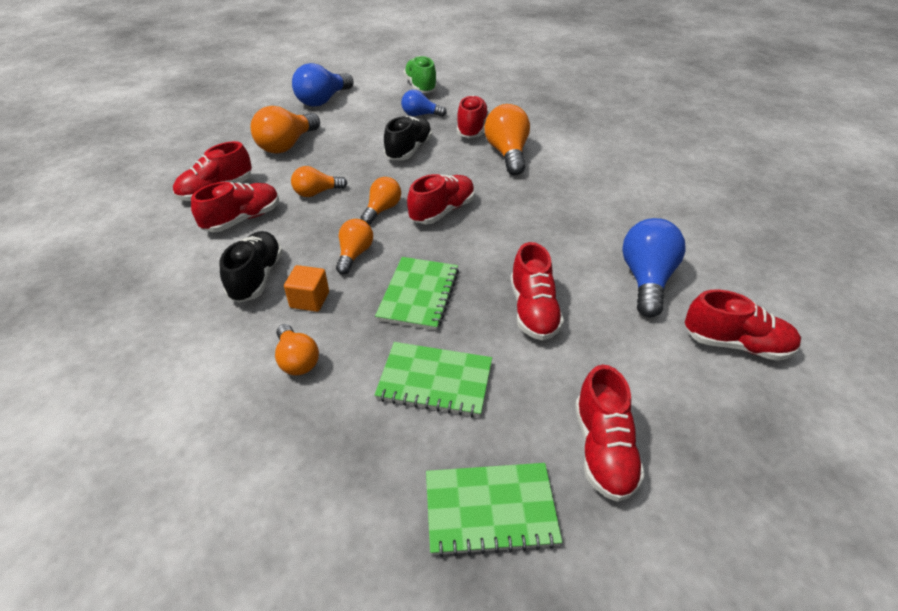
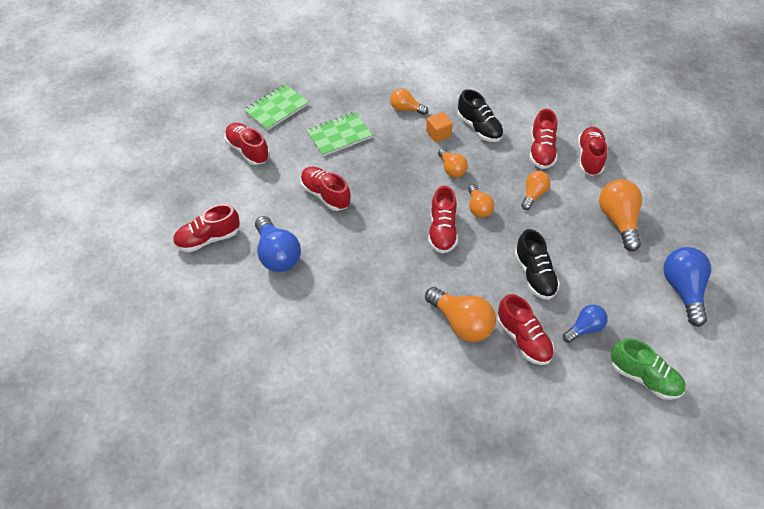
camera: 140 degrees right, 10 degrees up
green notebook [375,257,459,331] -> none

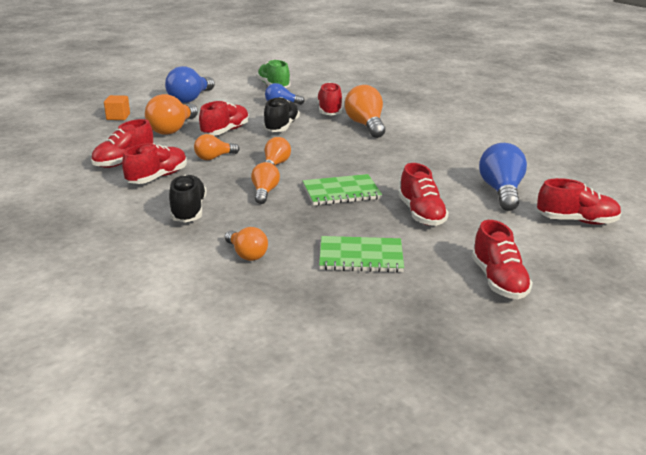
camera: 150 degrees left, 25 degrees down
green notebook [244,84,309,131] -> green notebook moved to [302,174,382,206]
orange cube [426,112,453,142] -> orange cube moved to [104,95,130,120]
red shoe [428,186,458,253] -> red shoe moved to [199,101,249,135]

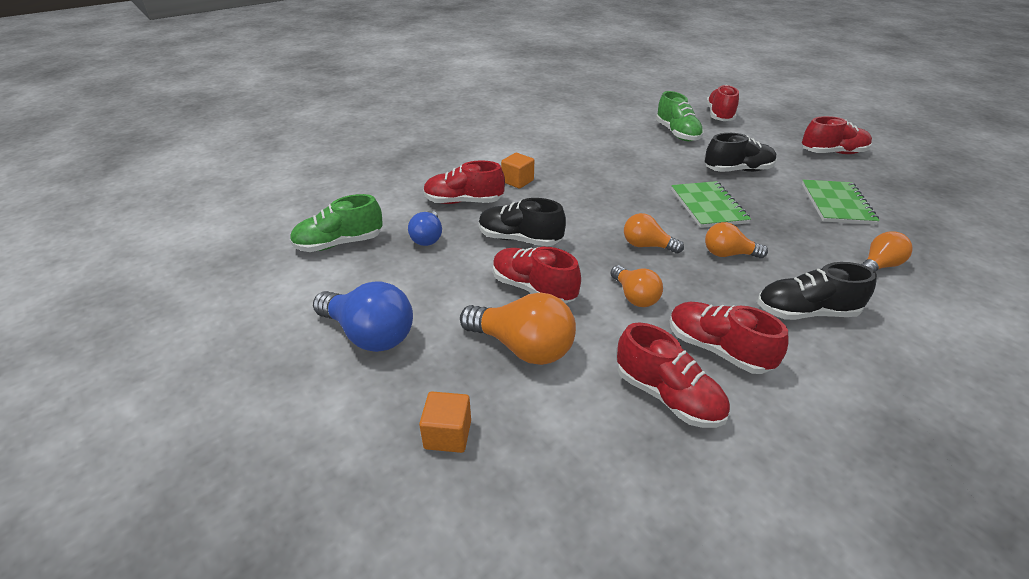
camera: 85 degrees left, 10 degrees up
orange light bulb [345,85,385,138] -> orange cube [501,153,534,189]
red shoe [399,163,449,226] -> black shoe [705,133,777,172]
blue light bulb [479,143,527,211] -> green shoe [656,91,704,141]

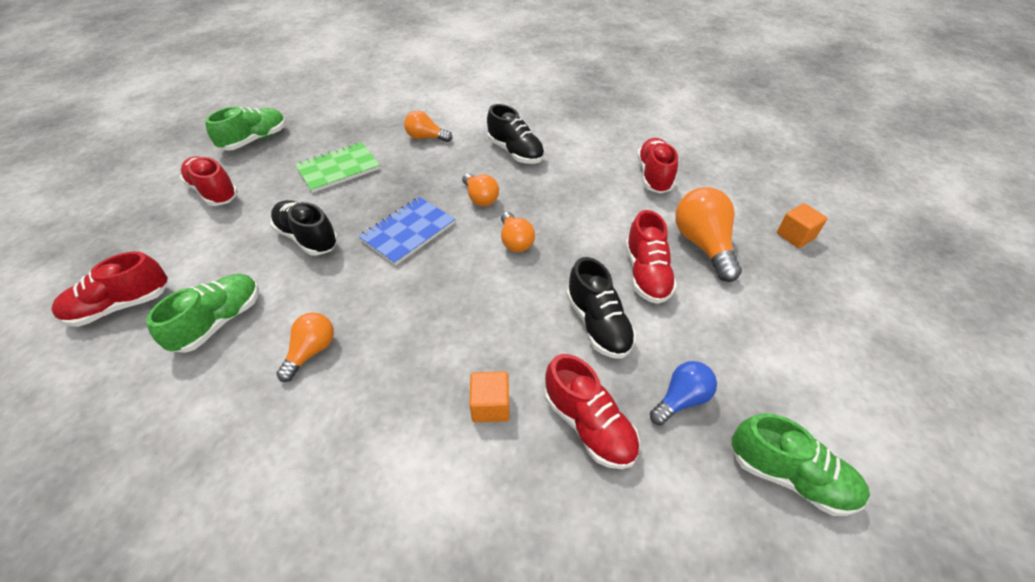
camera: 130 degrees left, 10 degrees up
blue light bulb [313,281,413,352] -> none
orange light bulb [611,265,663,307] -> orange light bulb moved to [276,312,334,382]
red shoe [670,302,789,374] -> none
green notebook [671,181,751,228] -> blue notebook [358,197,455,266]
none -> green shoe [205,106,286,151]

